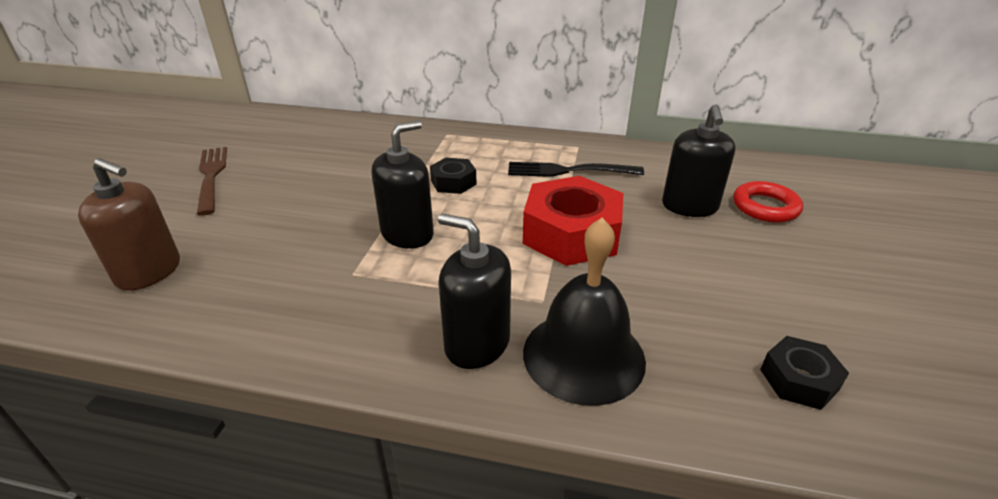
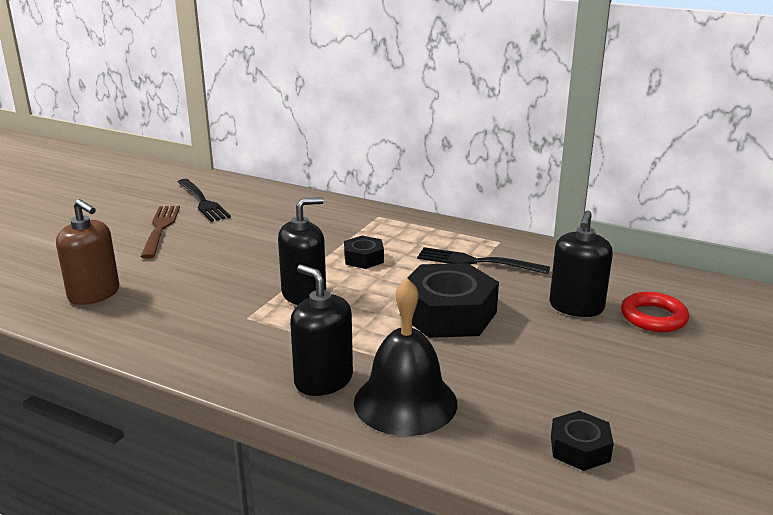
camera: 15 degrees right, 10 degrees down
red nut [523,176,623,266] -> black nut [408,263,499,338]
none -> black fork [178,179,231,222]

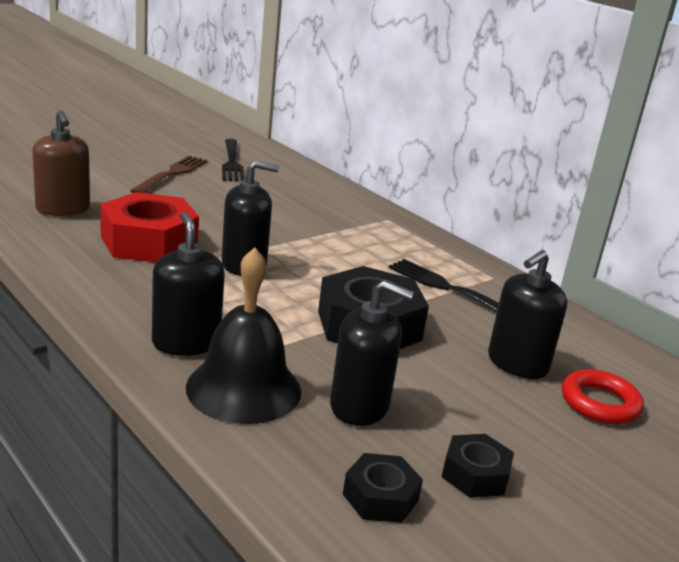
camera: 20 degrees right, 0 degrees up
black nut [344,236,384,269] -> black nut moved to [442,434,514,498]
none -> red nut [100,192,199,263]
none -> black soap dispenser [330,280,414,426]

